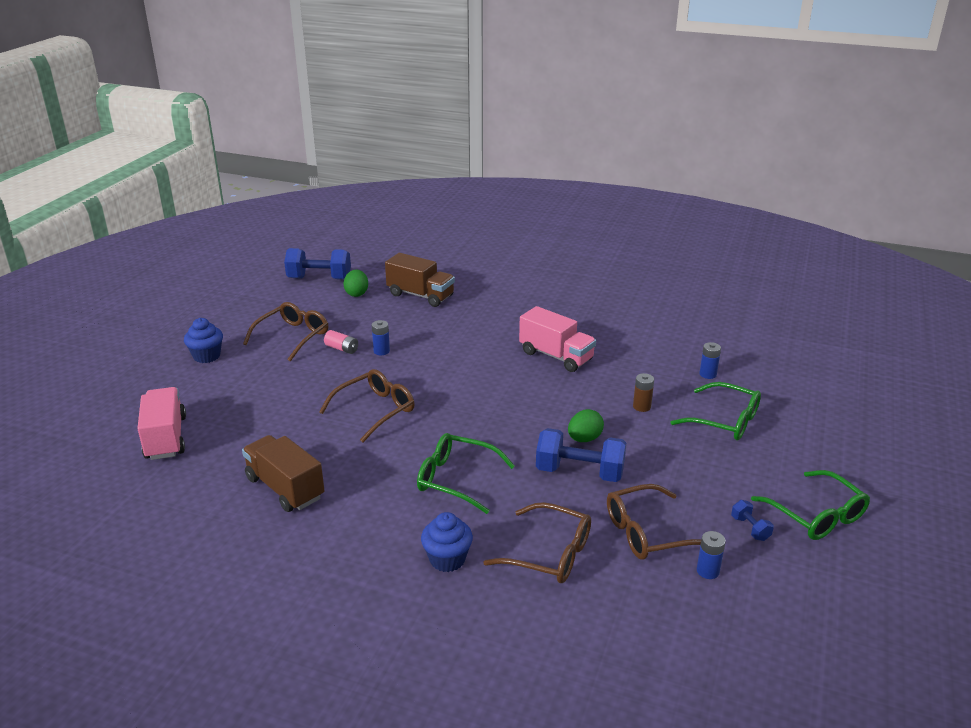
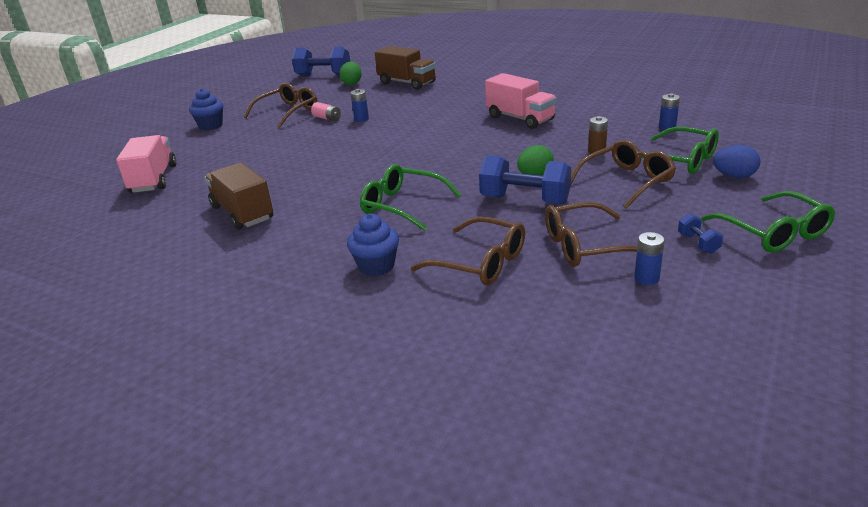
camera: 10 degrees right, 0 degrees up
brown glasses [319,369,415,442] -> brown glasses moved to [571,140,676,209]
none -> blue egg [713,145,760,178]

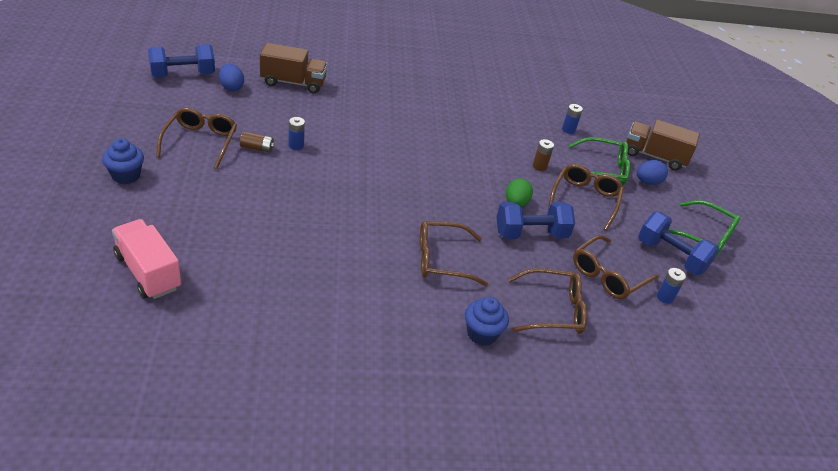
camera: 40 degrees left, 10 degrees up
brown truck [205,162,273,230] -> brown truck moved to [626,120,700,171]
pink battery [311,102,341,121] -> brown battery [240,132,275,153]
green egg [339,62,362,85] -> blue egg [219,64,244,91]
green glasses [360,164,461,231] -> brown glasses [420,221,488,286]
pink truck [485,73,557,129] -> none
blue dumbbell [678,213,723,254] -> blue dumbbell [638,212,719,275], size x2.15

